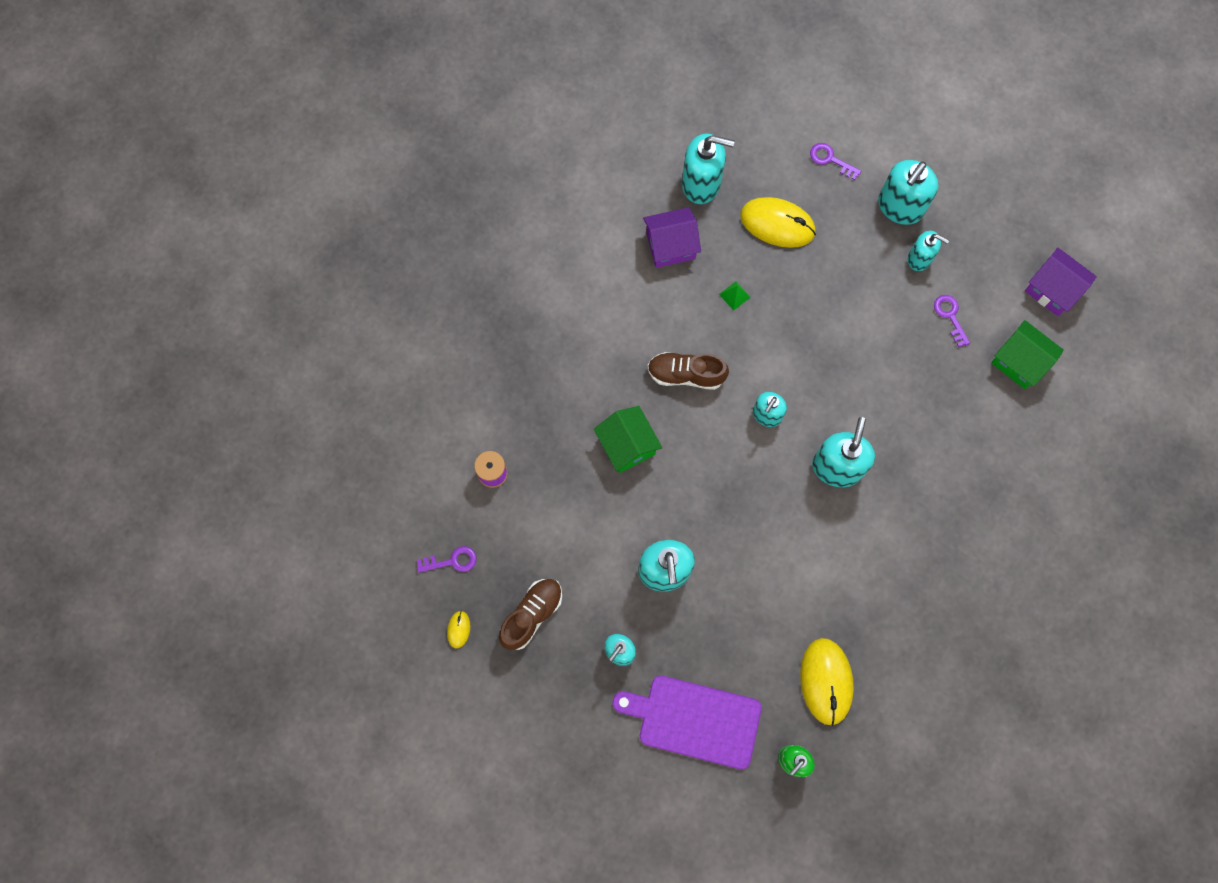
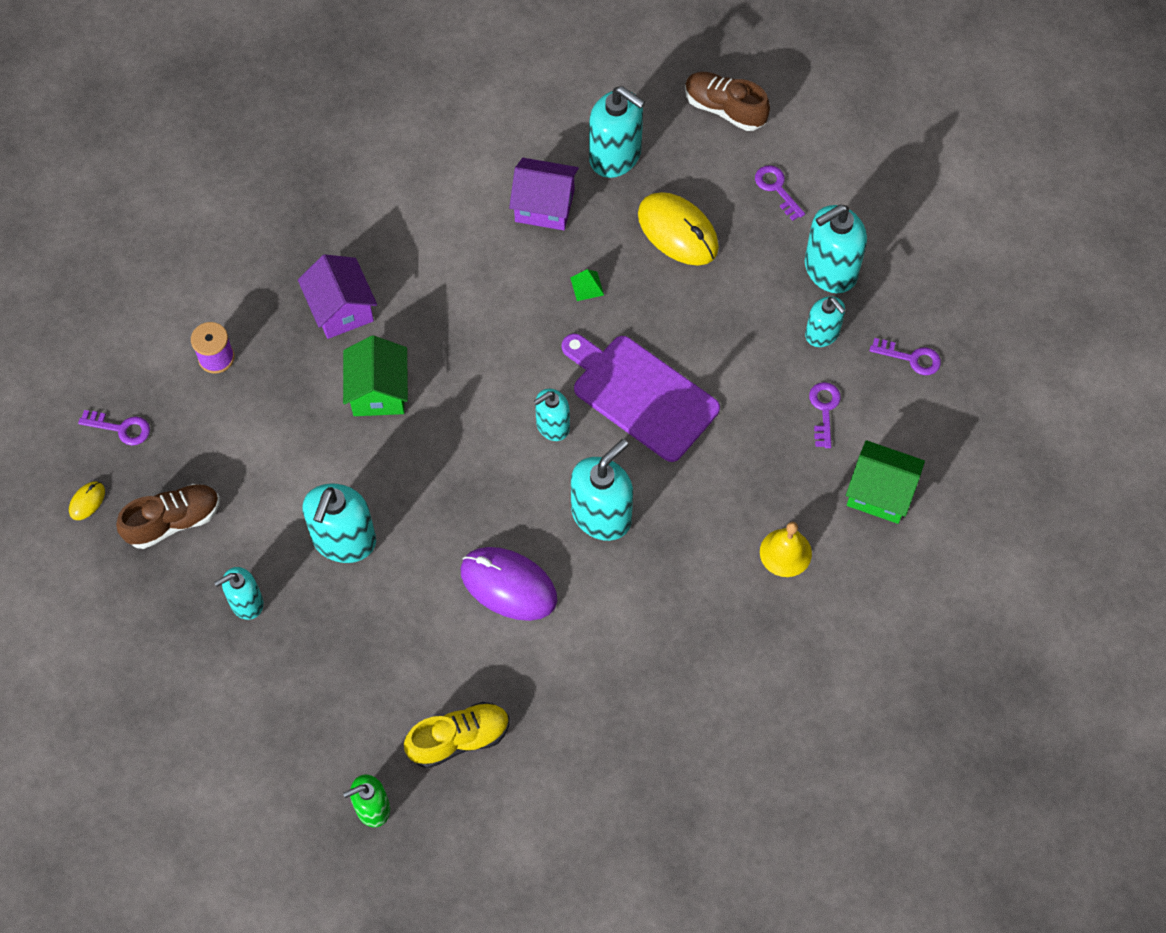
camera: 25 degrees right, 10 degrees down
purple cutting board [613,675,762,769] -> purple cutting board moved to [562,334,720,462]
brown shoe [648,352,729,390] -> brown shoe moved to [685,72,770,131]
yellow mouse [800,638,854,726] -> yellow shoe [404,702,509,768]
green house [991,320,1064,389] -> green house turned 45 degrees counterclockwise [846,440,925,524]
purple house [1025,248,1097,316] -> purple house moved to [298,254,377,339]
none -> purple mouse [460,547,557,621]
none -> yellow bell [760,522,812,577]
none -> purple key [869,338,941,375]

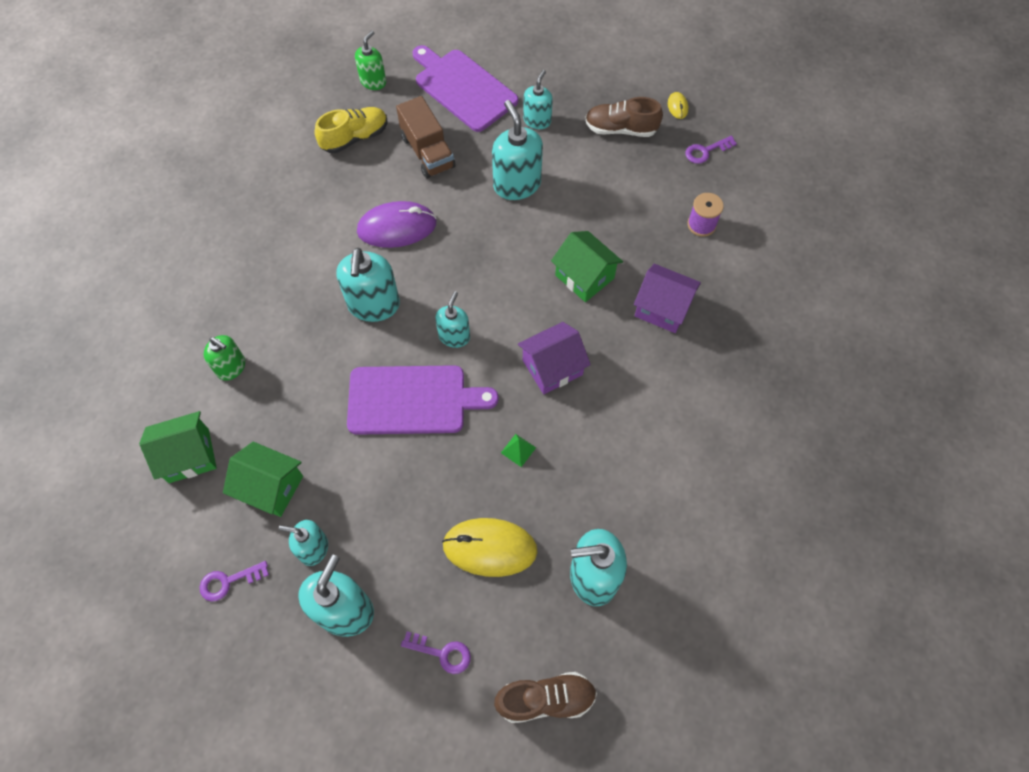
camera: 140 degrees right, 0 degrees up
brown shoe [116,484,220,549] -> brown shoe turned 75 degrees clockwise [585,97,663,137]
yellow shoe [404,702,509,768] -> yellow shoe turned 150 degrees counterclockwise [315,107,388,153]
purple house [509,158,579,230] -> purple house moved to [518,322,591,394]
yellow bell [760,522,812,577] -> green soap dispenser [204,335,245,381]
purple key [809,382,841,448] -> green house [223,442,303,517]
none -> brown truck [396,96,456,178]
none -> purple cutting board [412,45,518,132]

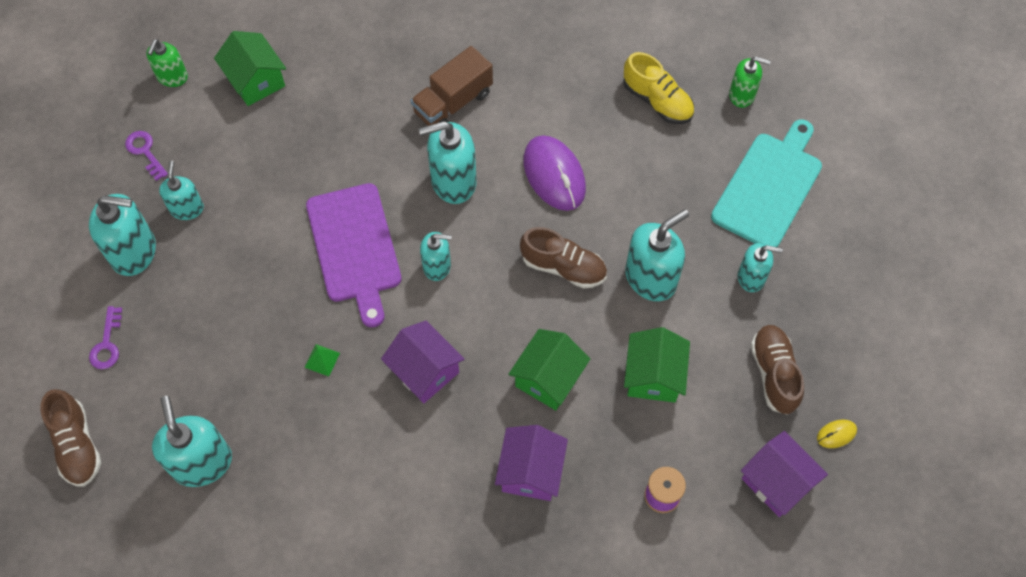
camera: 75 degrees right, 0 degrees up
green soap dispenser [204,335,245,381] -> green soap dispenser moved to [146,39,188,87]
green house [223,442,303,517] -> green house moved to [624,327,690,403]
brown truck [396,96,456,178] -> brown truck moved to [411,46,493,126]
purple cutting board [412,45,518,132] -> turquoise cutting board [711,119,822,247]
yellow mouse [442,518,538,577] -> none
purple key [685,136,737,164] -> purple house [741,431,828,517]
none -> brown shoe [520,227,607,289]

